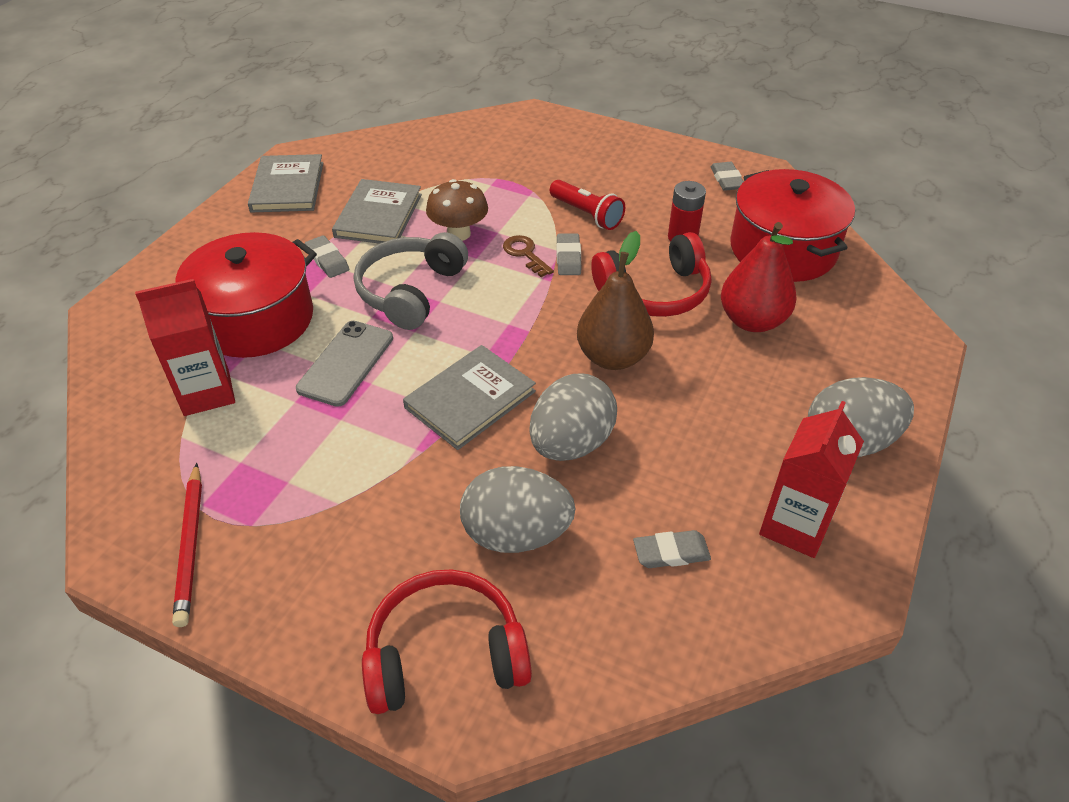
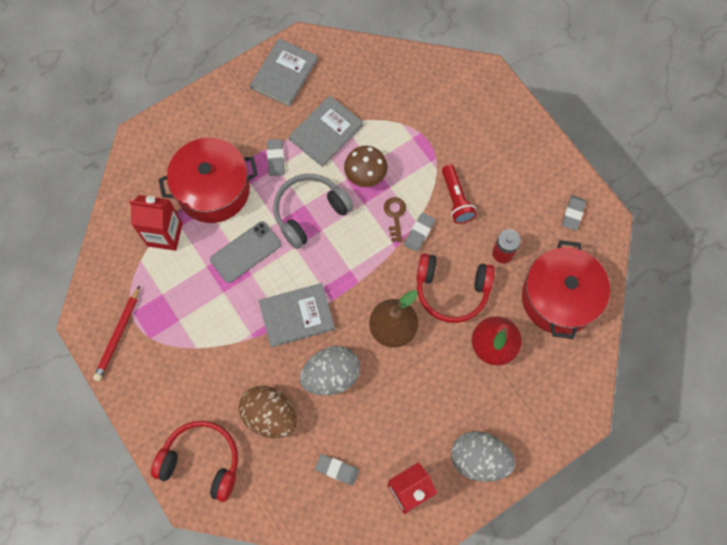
camera: 30 degrees right, 25 degrees up
grey egg [460,466,575,553] -> brown egg [238,386,297,438]

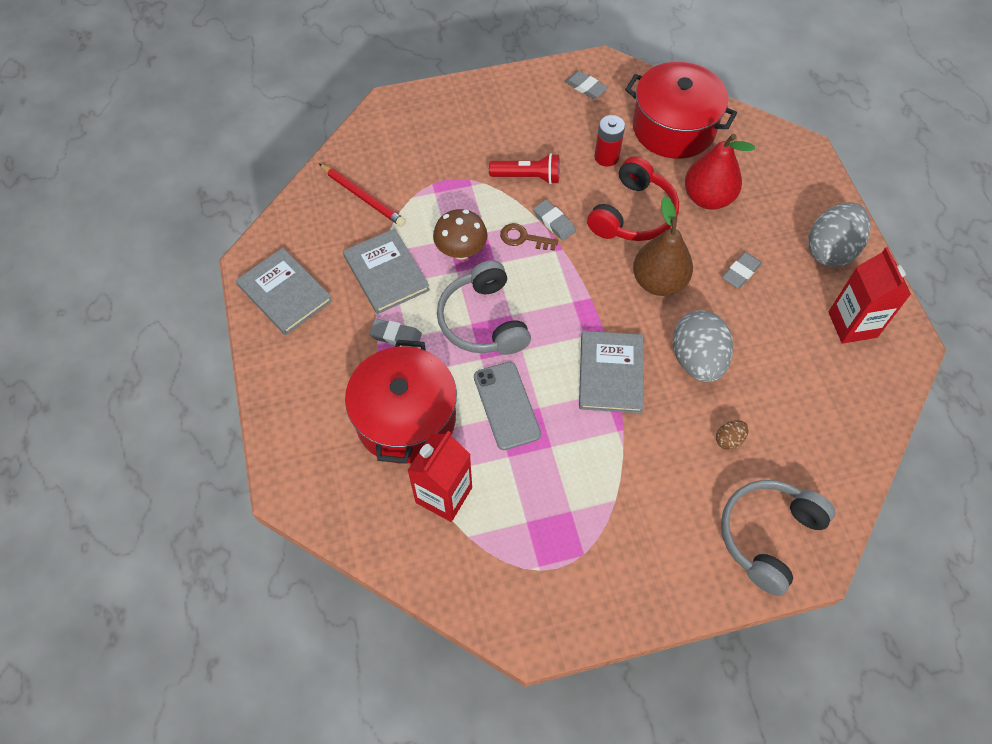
camera: 70 degrees left, 10 degrees down
red pencil [93,286,140,381] -> red pencil moved to [319,163,406,227]
red headphones [151,421,238,502] -> grey headphones [721,480,835,596]
brown egg [238,386,297,438] -> brown egg [716,420,749,450], size x0.44
grey eraser [315,454,359,485] -> grey eraser moved to [722,252,762,288]

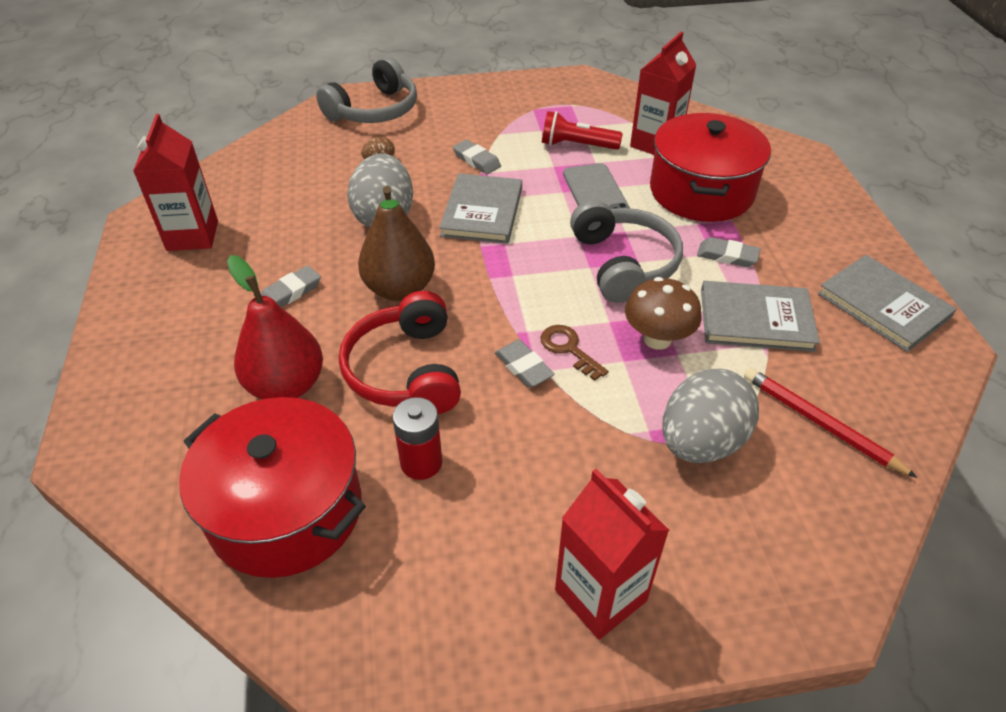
camera: 175 degrees left, 15 degrees down
grey book [343,228,430,314] -> grey book turned 60 degrees counterclockwise [701,281,820,352]
red flashlight [489,153,560,184] -> red flashlight moved to [542,111,623,150]
brown key [500,223,558,251] -> brown key turned 150 degrees counterclockwise [540,325,608,381]
grey eraser [565,71,608,99] -> grey eraser moved to [453,140,501,174]
red headphones [587,156,679,241] -> red headphones turned 45 degrees counterclockwise [339,291,461,414]
grey egg [808,202,871,267] -> grey egg moved to [662,369,759,463]
none -> red carton [555,469,669,640]

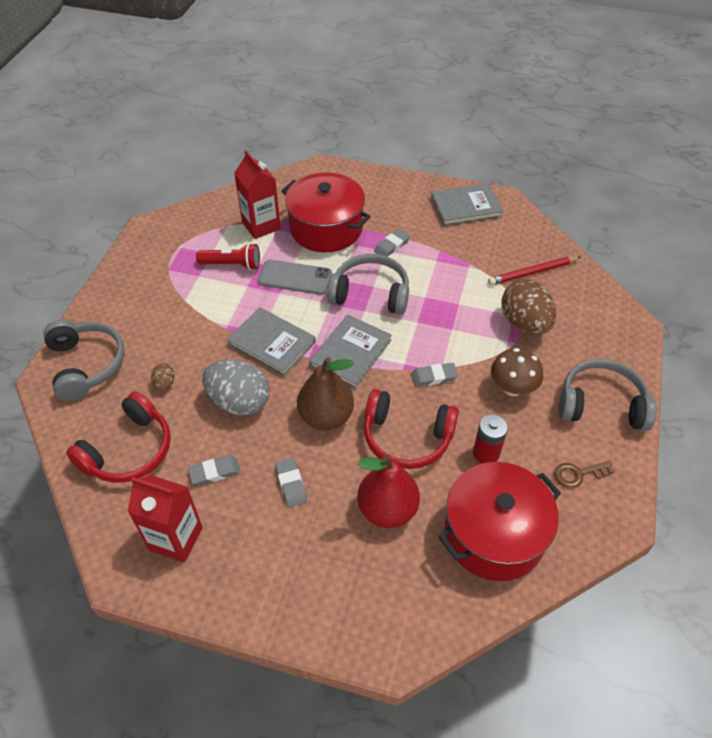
camera: 65 degrees left, 5 degrees up
grey eraser [453,140,501,174] -> grey eraser moved to [188,455,240,485]
brown key [540,325,608,381] -> brown key moved to [554,461,615,488]
red flashlight [542,111,623,150] -> red flashlight turned 120 degrees counterclockwise [196,243,260,270]
red carton [555,469,669,640] -> grey headphones [559,359,657,431]
brown mushroom [625,277,702,350] -> brown mushroom moved to [491,348,543,396]
grey egg [662,369,759,463] -> brown egg [501,279,556,335]
grey book [701,281,820,352] -> grey book moved to [309,315,392,389]
none -> red headphones [66,391,171,483]

